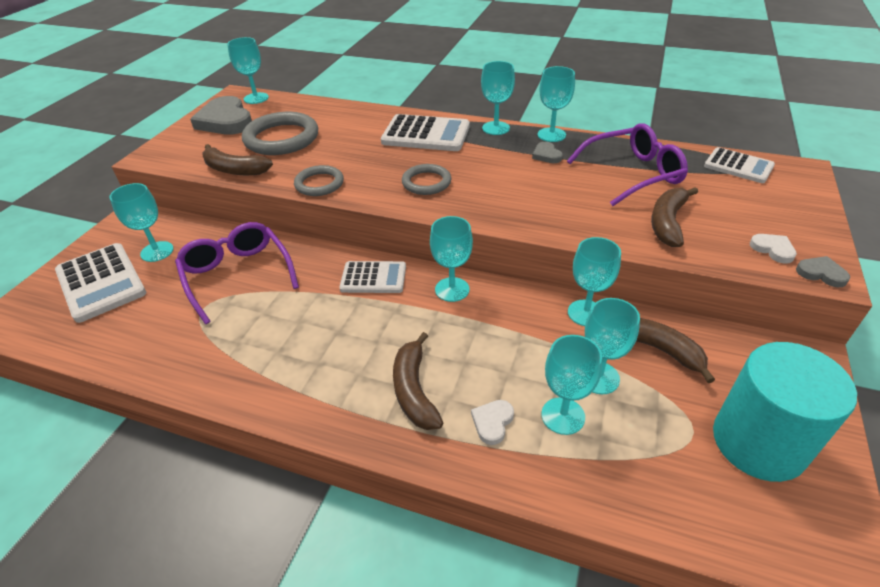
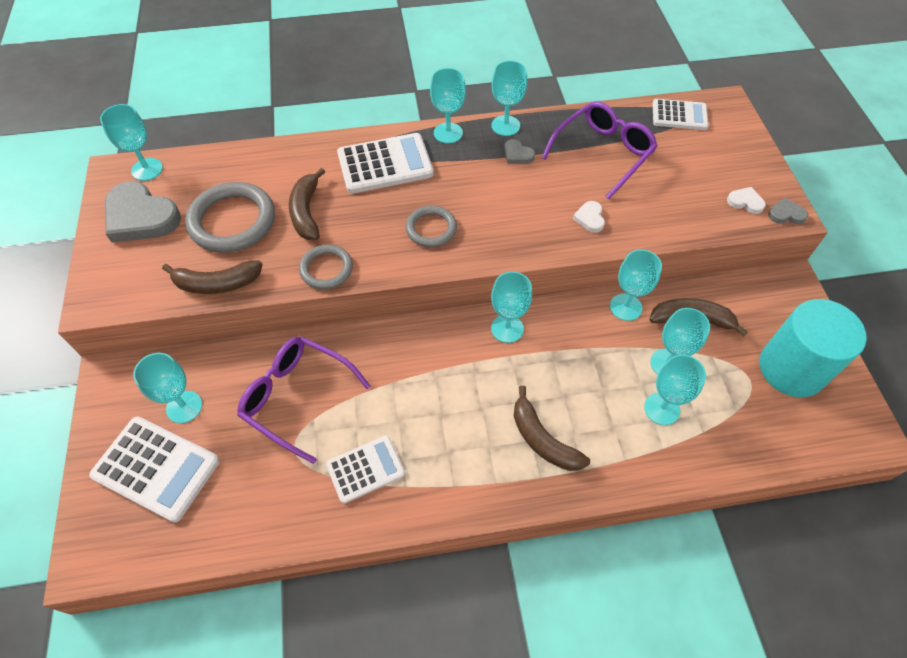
camera: 30 degrees left, 15 degrees up
white calculator [339,261,406,293] -> white calculator moved to [326,436,405,504]
white heart [471,400,514,445] -> white heart moved to [573,201,605,233]
brown banana [651,187,698,247] -> brown banana moved to [289,168,325,240]

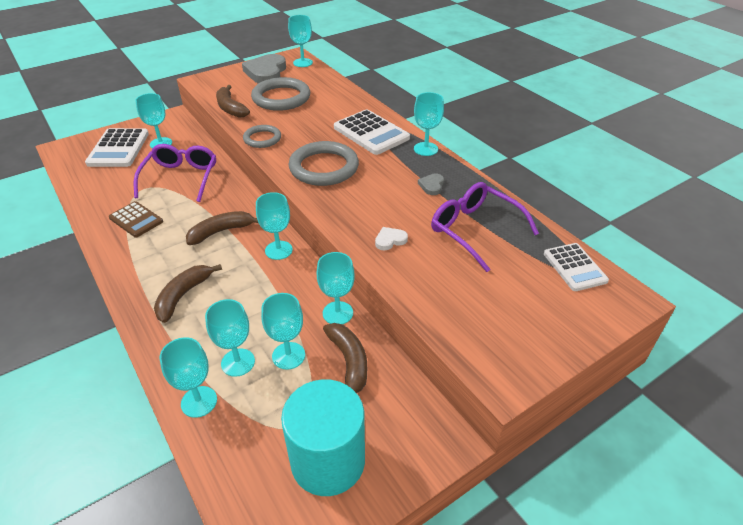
camera: 65 degrees right, 15 degrees down
brown banana [289,168,325,240] -> brown banana moved to [186,211,258,245]
white calculator [326,436,405,504] -> brown calculator [109,201,163,237]
grey ring [406,206,457,247] -> grey ring [288,141,359,186], size x1.72
turquoise goblet [491,60,528,136] -> turquoise goblet moved to [160,337,217,418]
purple glasses [542,101,658,199] -> purple glasses turned 150 degrees counterclockwise [431,182,539,272]
white heart [727,187,766,214] -> none
grey heart [768,198,808,224] -> none

